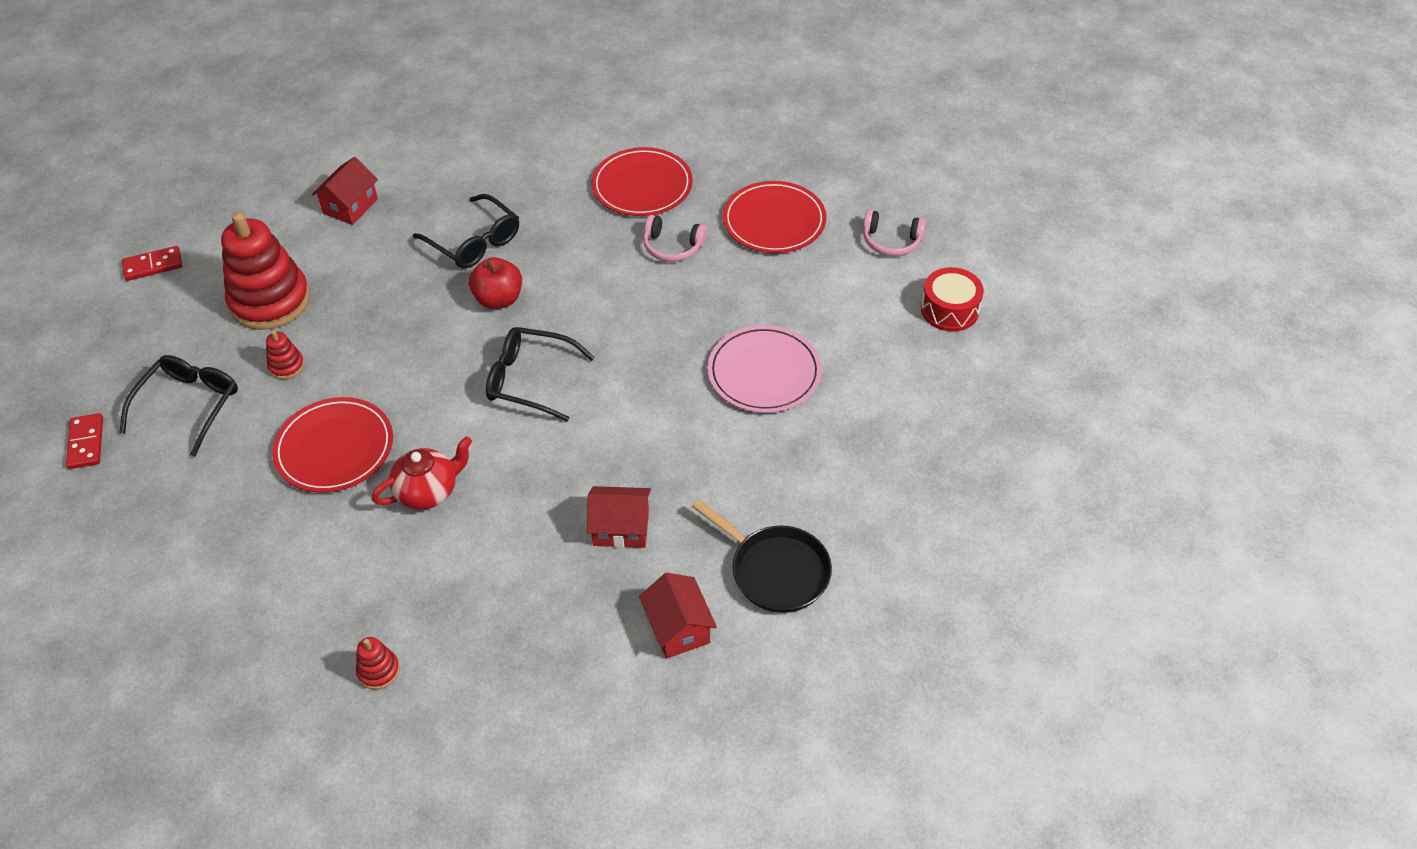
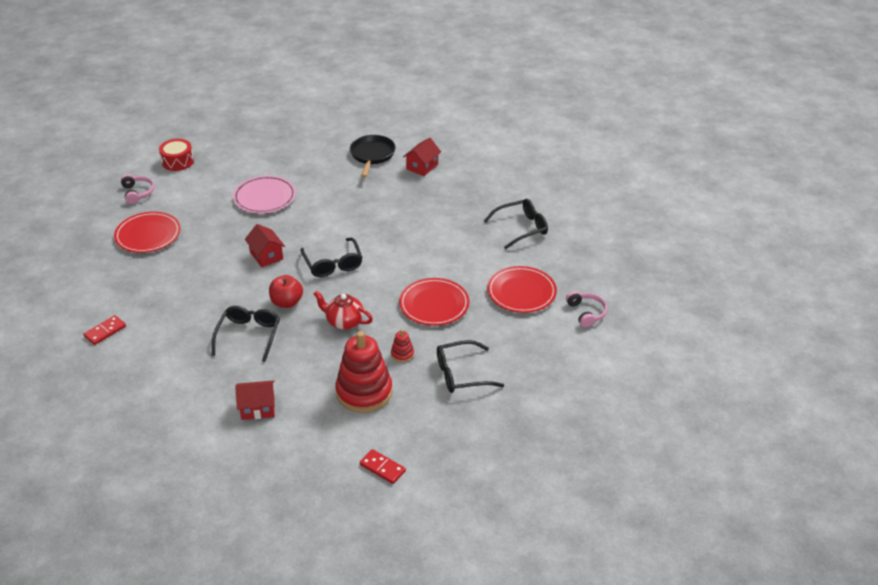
camera: 125 degrees left, 10 degrees down
red domino [66,413,103,469] -> red domino moved to [83,315,126,345]
red stacking toy [356,637,400,690] -> black glasses [484,199,548,249]
red teapot [372,436,472,510] -> red teapot moved to [314,291,373,330]
red house [587,486,651,548] -> red house moved to [245,224,285,267]
red plate [592,147,693,216] -> red plate moved to [487,266,557,313]
pink headphones [643,215,707,262] -> pink headphones moved to [566,291,607,327]

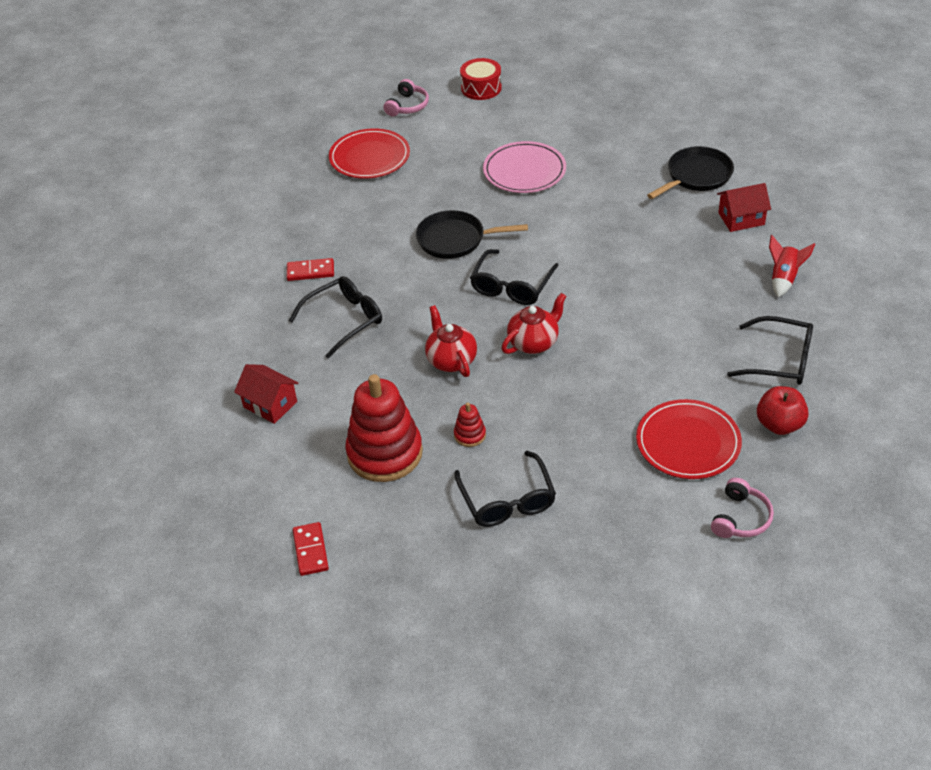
camera: 45 degrees right, 5 degrees up
red domino [83,315,126,345] -> red domino moved to [287,258,334,281]
red house [245,224,285,267] -> black pan [416,210,528,259]
red apple [269,275,303,308] -> red apple moved to [757,386,809,435]
red plate [399,278,470,326] -> none
black glasses [437,340,504,393] -> black glasses turned 135 degrees counterclockwise [455,451,556,527]
none -> red teapot [502,293,566,354]
none -> red rocket [769,235,815,297]

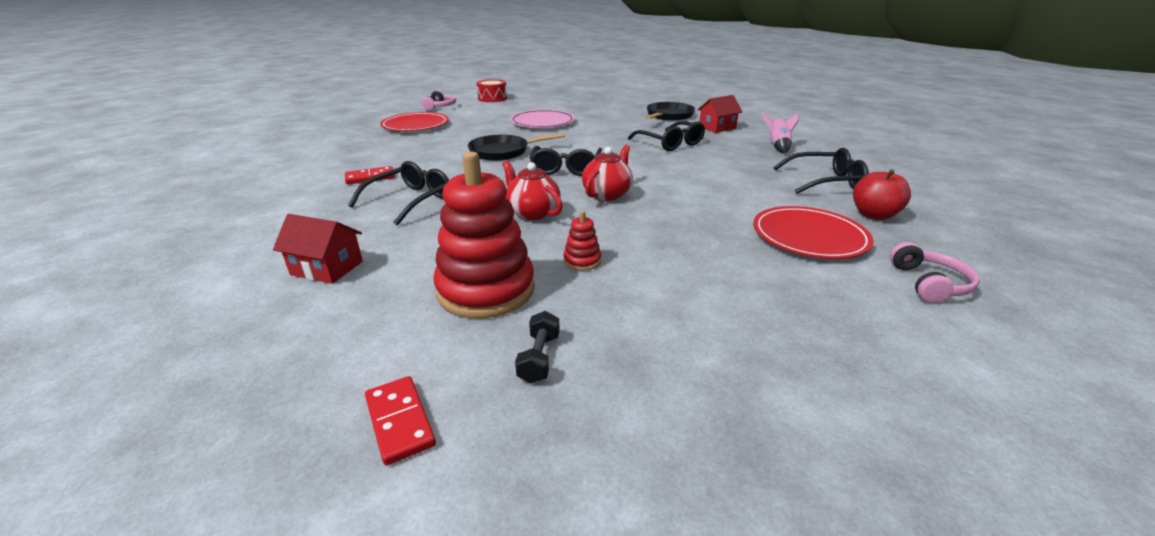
camera: 20 degrees left, 15 degrees down
black glasses [455,451,556,527] -> black glasses moved to [628,121,705,151]
red rocket [769,235,815,297] -> pink rocket [762,112,799,153]
none -> black dumbbell [515,311,560,383]

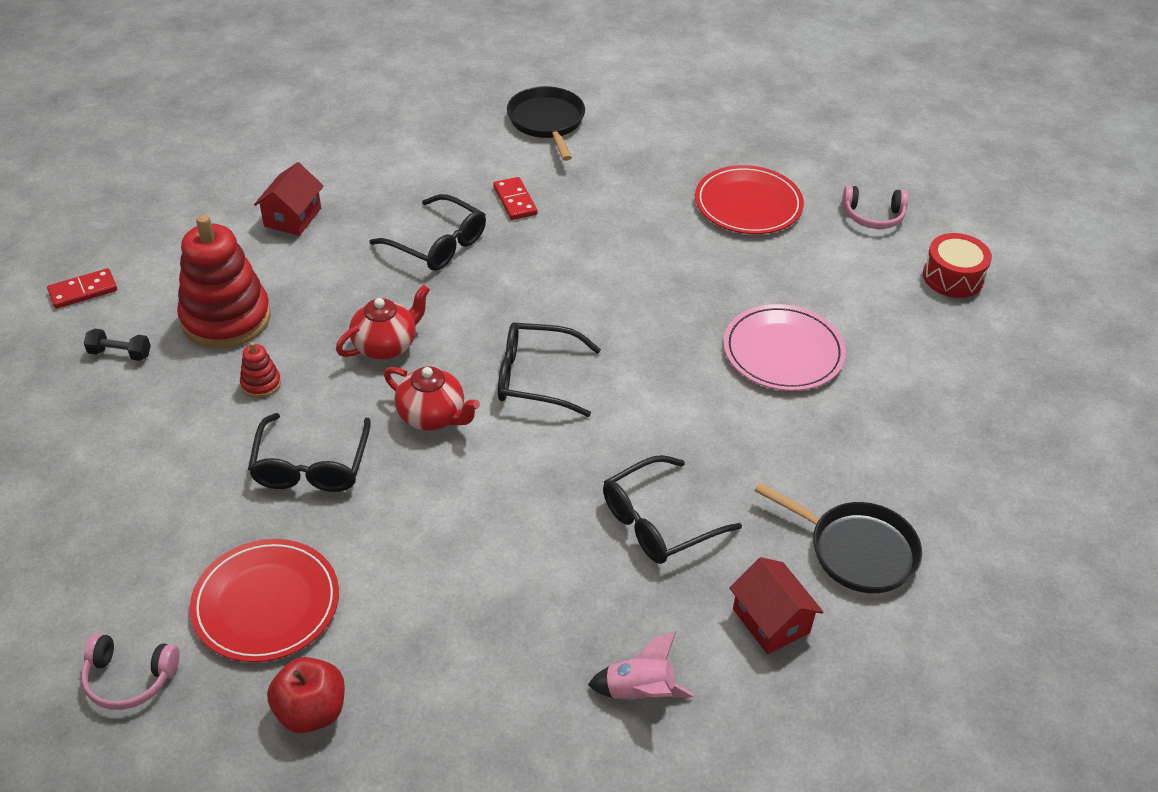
camera: 90 degrees right, 15 degrees up
black pan [468,133,565,161] -> black pan moved to [507,86,585,161]
black glasses [773,148,869,194] -> black glasses moved to [248,413,371,492]

